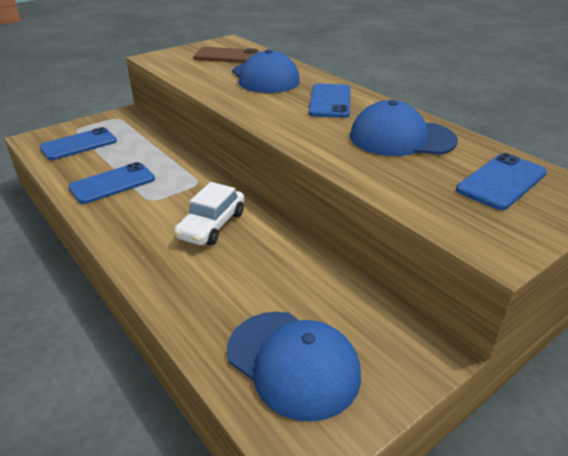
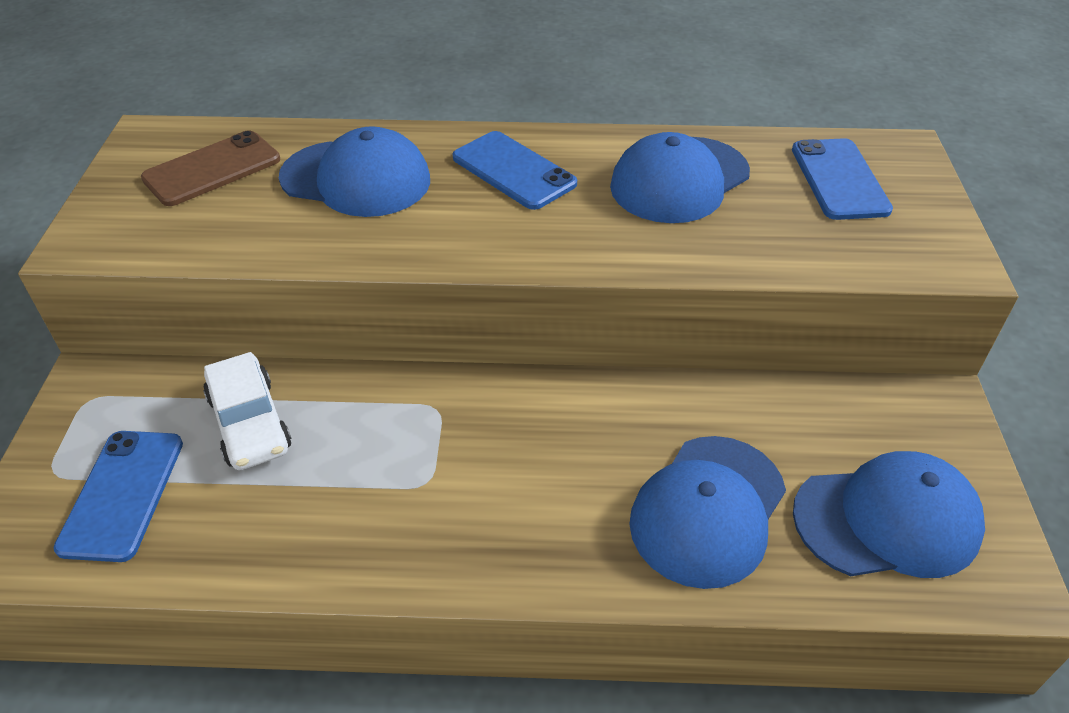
camera: 50 degrees left, 10 degrees up
blue phone [68,162,155,204] -> none
white car [174,182,244,245] -> white car moved to [203,352,292,470]
none -> blue cap [629,436,786,589]

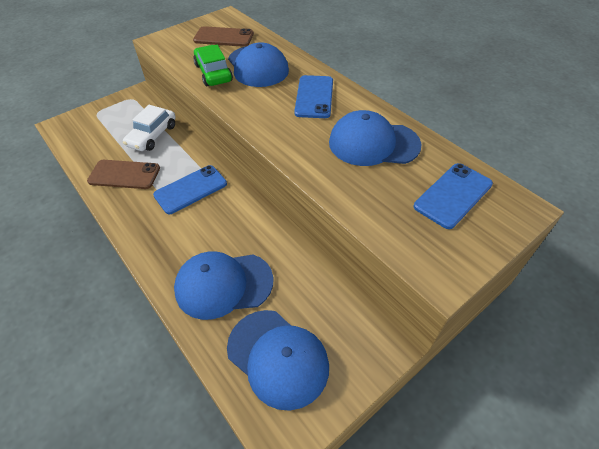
camera: 50 degrees right, 5 degrees up
blue phone [54,431,183,562] -> blue phone moved to [153,165,227,214]
none -> brown phone [87,160,160,189]
none -> green car [193,45,233,86]

